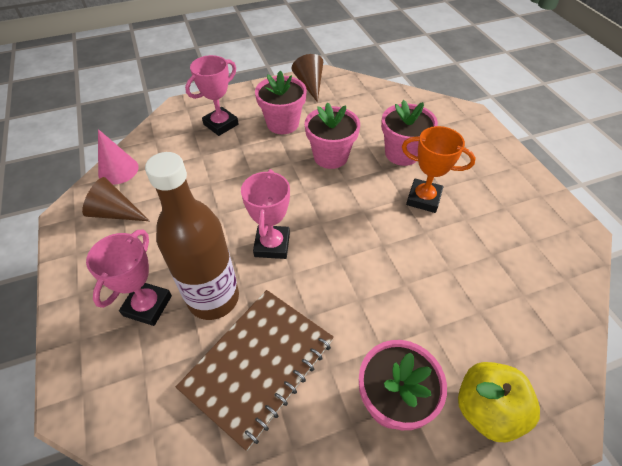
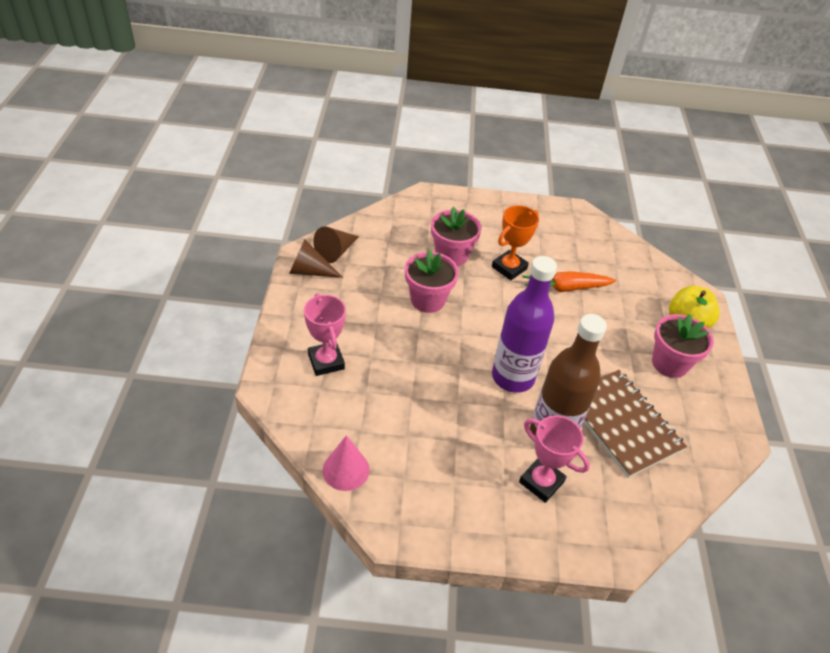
camera: 70 degrees left, 5 degrees down
brown cone [82,177,150,221] -> brown cone moved to [313,227,359,263]
pink trophy [241,169,290,259] -> purple bottle [492,256,557,393]
pink flower pot [255,71,307,134] -> none
none -> orange carrot [522,271,616,292]

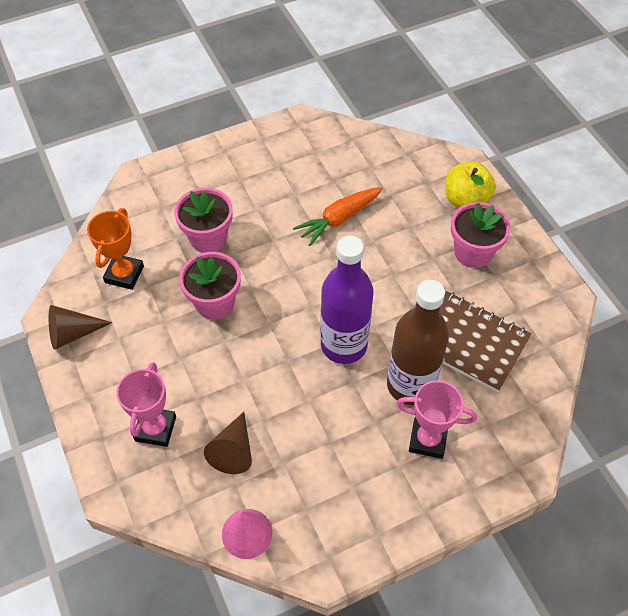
camera: 25 degrees left, 10 degrees up
pink trophy [304,293,346,376] -> pink trophy turned 60 degrees clockwise [116,362,176,447]
brown cone [313,227,359,263] -> brown cone moved to [204,412,252,474]
orange trophy [492,205,539,280] -> orange trophy moved to [87,208,144,290]

